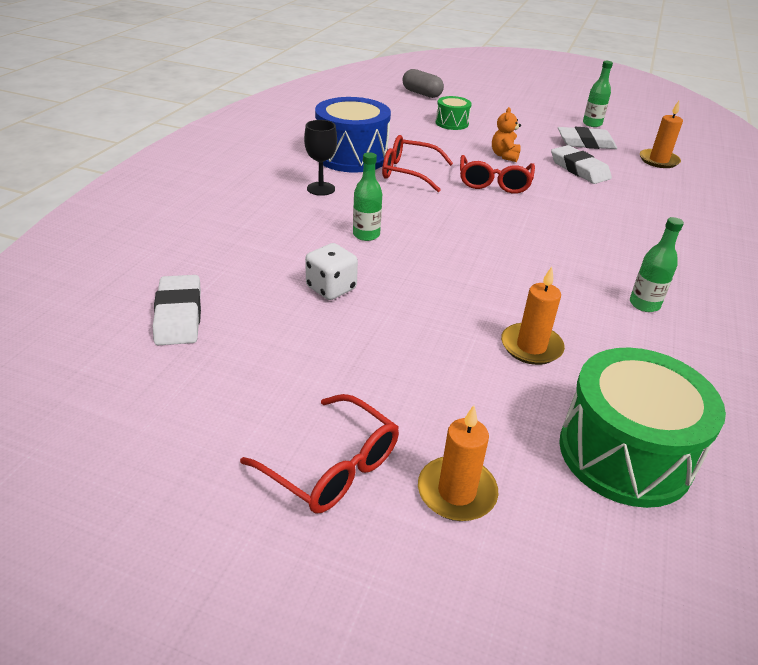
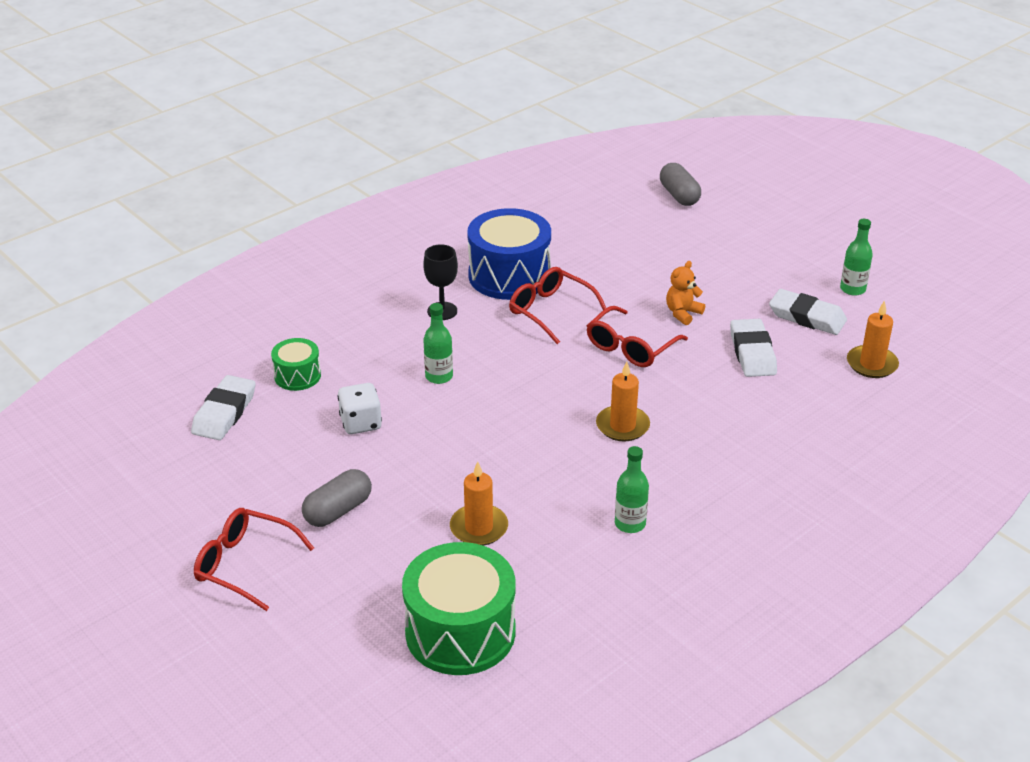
camera: 30 degrees right, 0 degrees up
red glasses [240,394,399,514] -> red glasses turned 135 degrees clockwise [194,508,314,611]
orange candle [418,405,498,521] -> orange candle moved to [596,361,650,442]
green drum [436,96,472,130] -> green drum moved to [271,338,321,391]
none -> grey capsule [302,469,372,527]

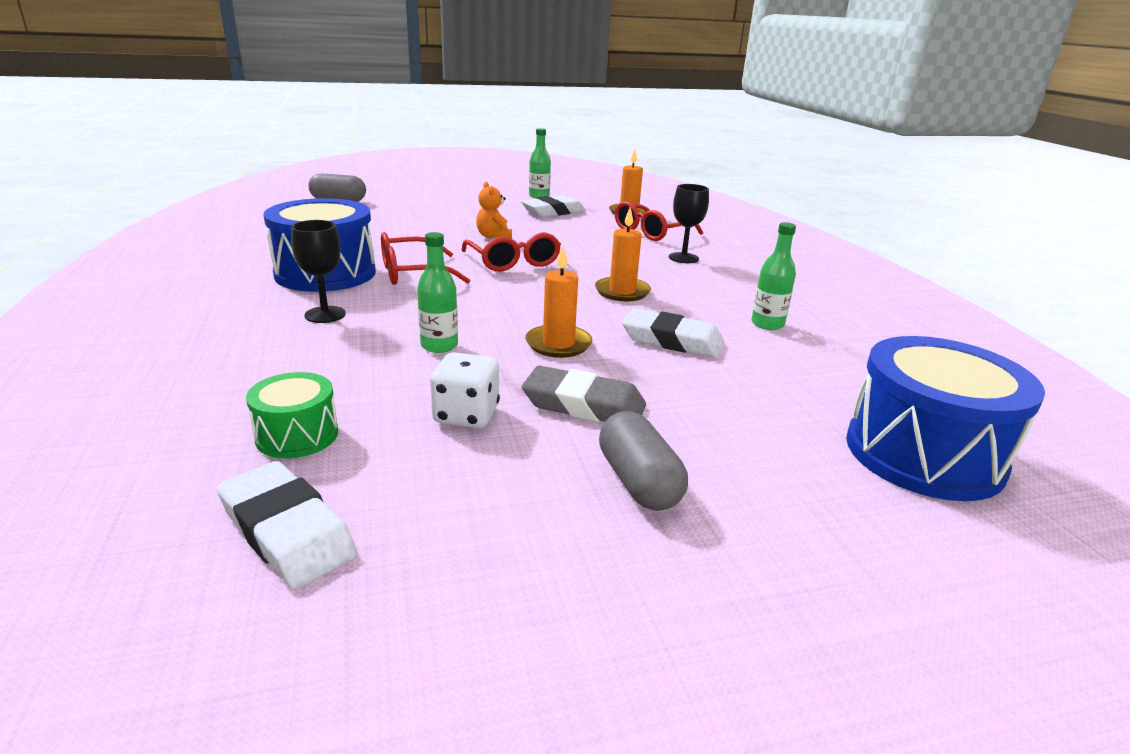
camera: 65 degrees left, 10 degrees down
red glasses [194,508,314,611] -> red glasses moved to [615,201,703,241]
green drum [402,542,516,675] -> blue drum [846,336,1045,501]
orange candle [450,461,508,546] -> orange candle moved to [525,246,592,358]
white eraser [730,319,777,377] -> white eraser moved to [622,309,724,357]
none -> grey eraser [522,366,646,422]
none -> black goblet [669,184,709,263]

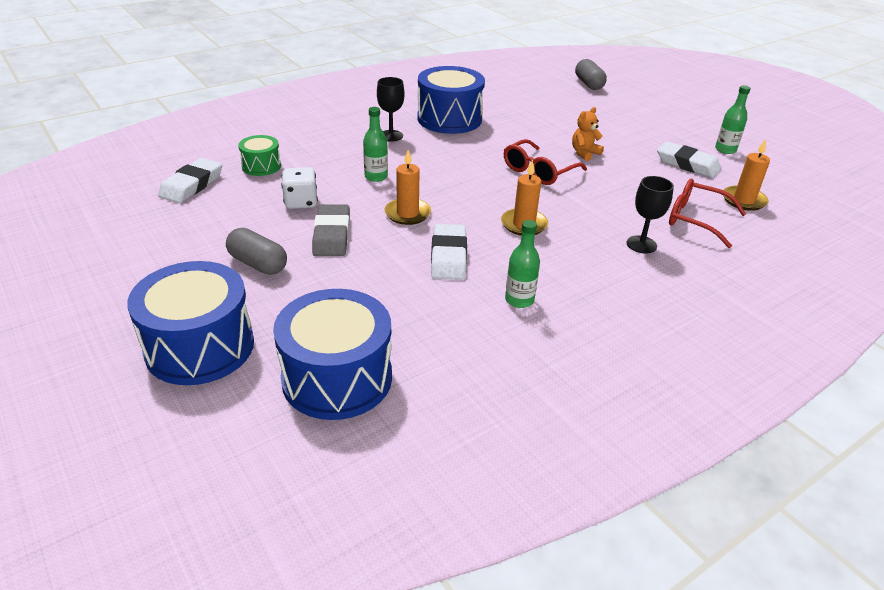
camera: 70 degrees right, 10 degrees up
red glasses [381,232,470,285] -> none
grey capsule [599,411,688,511] -> grey capsule turned 75 degrees clockwise [226,228,287,275]
none -> blue drum [127,261,254,385]

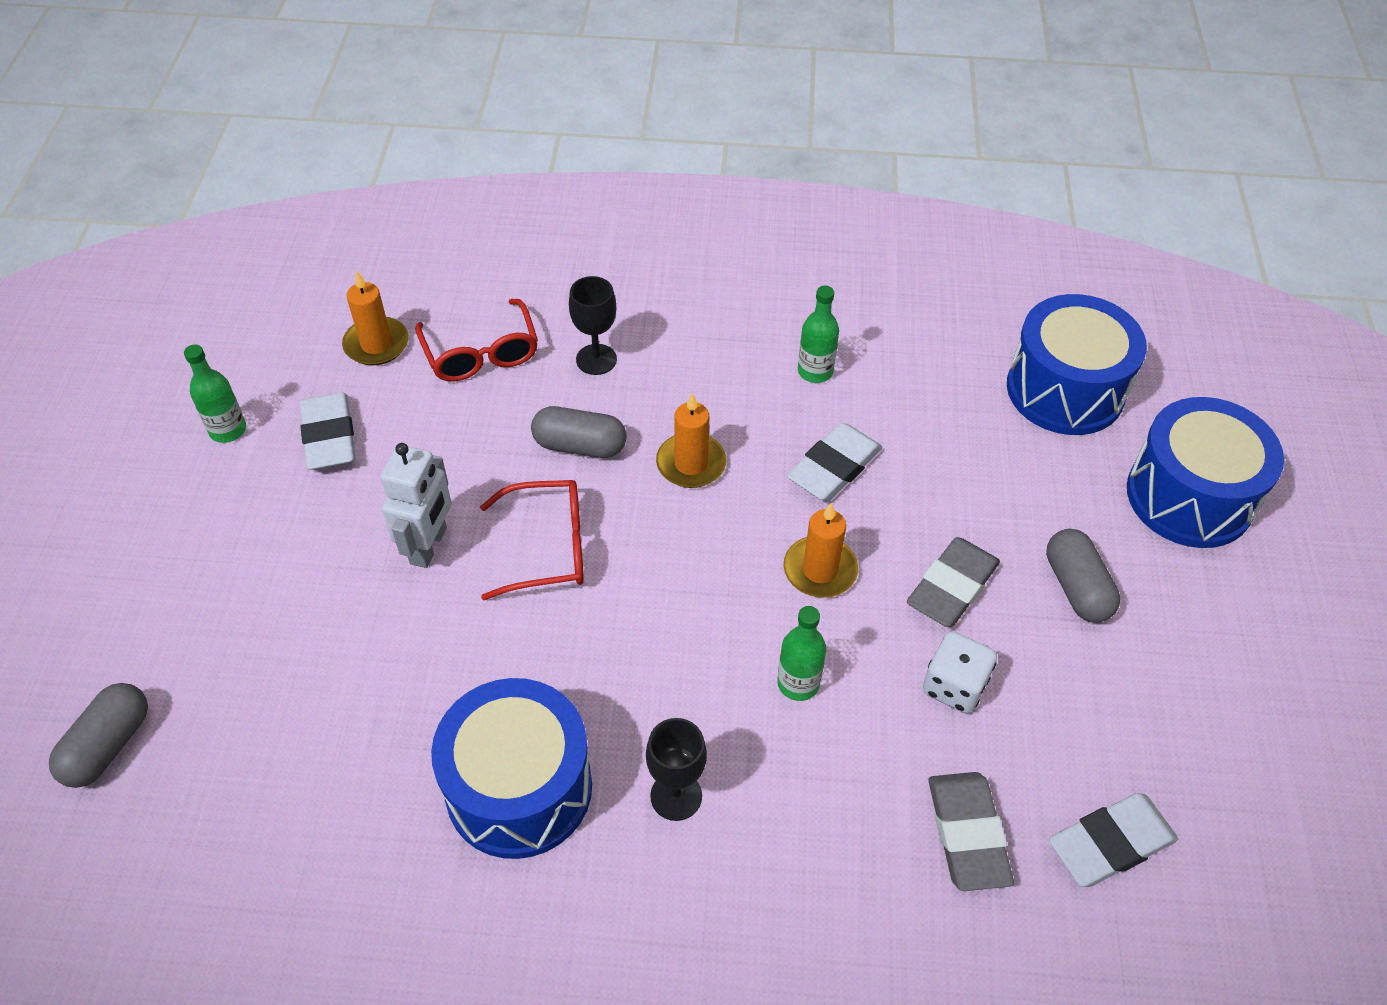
camera: 140 degrees left, 15 degrees up
green drum [238,135,281,176] -> grey eraser [928,772,1014,891]
orange teddy bear [572,107,604,161] -> white robot [380,443,451,568]
none -> grey capsule [531,406,627,458]

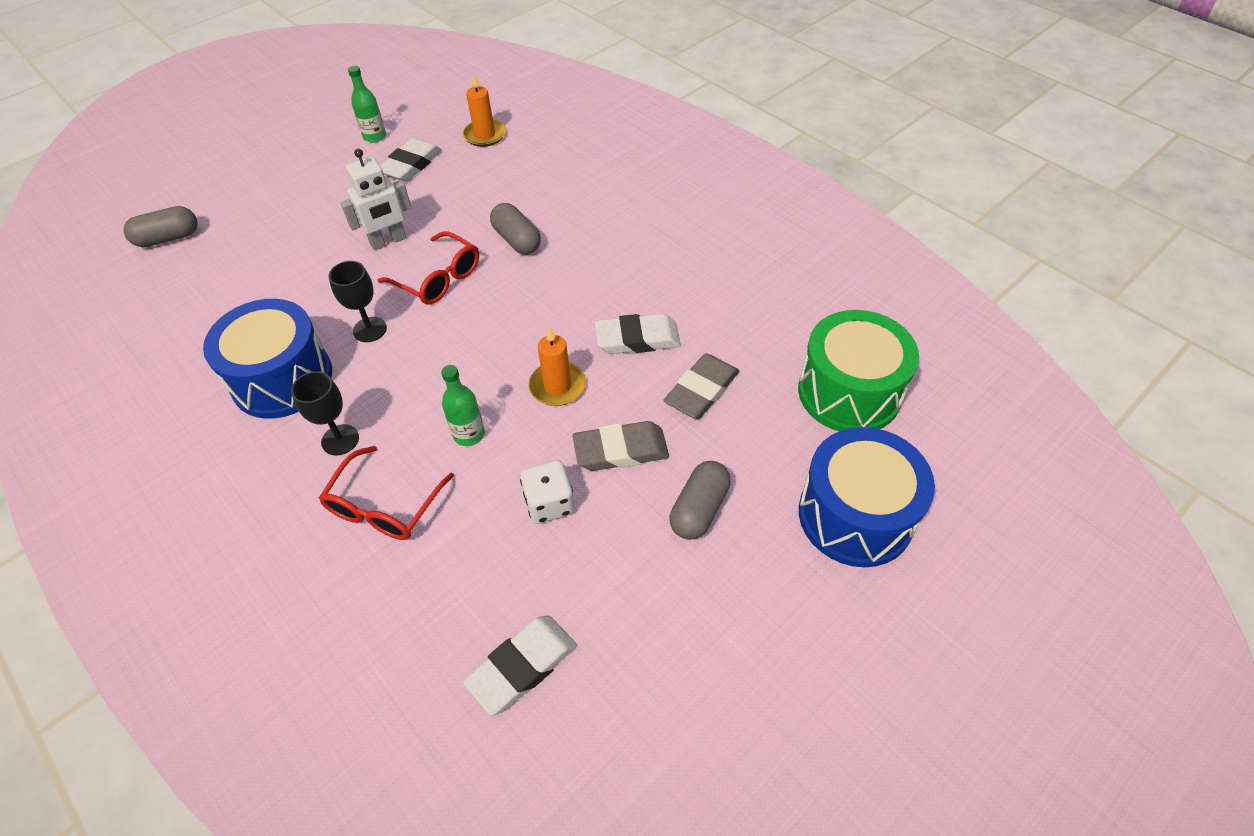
camera: 45 degrees right, 0 degrees up
red glasses [415,299,538,382] -> red glasses moved to [319,446,454,540]
black goblet [569,276,617,375] -> black goblet moved to [328,261,387,342]
orange candle [656,393,726,488] -> none
green bottle [798,286,839,383] -> none
grey eraser [928,772,1014,891] -> grey eraser moved to [663,353,739,419]
blue drum [1007,294,1147,435] -> green drum [798,310,919,431]
white eraser [1049,793,1178,887] -> white eraser turned 60 degrees counterclockwise [463,615,577,715]

